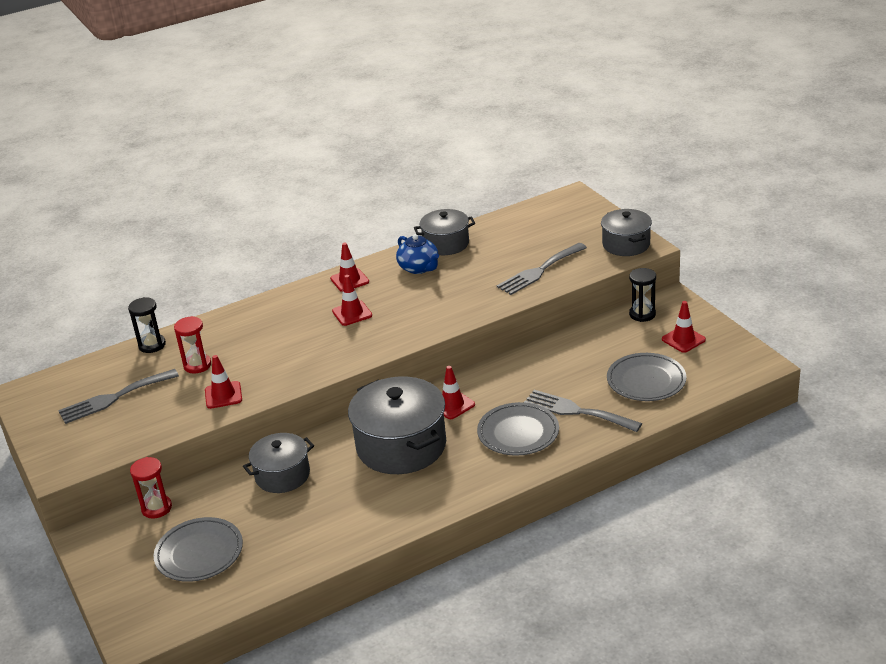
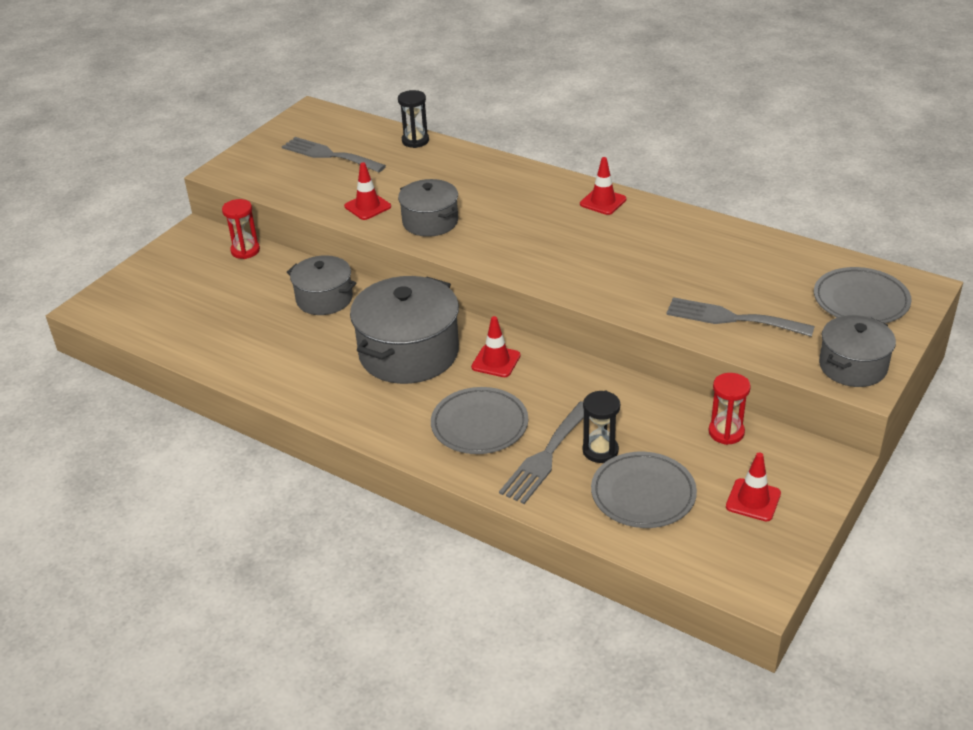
camera: 60 degrees right, 5 degrees up
grey plate [153,517,243,582] -> grey plate moved to [814,267,912,323]
red hourglass [174,316,211,374] -> red hourglass moved to [709,373,751,445]
red traffic cone [332,275,372,326] -> none
blue teapot [396,234,439,274] -> none
grey pot [414,209,475,255] -> grey pot moved to [398,179,458,237]
grey fork [524,390,642,432] -> grey fork turned 150 degrees counterclockwise [499,401,584,504]
black hourglass [629,268,656,322] -> black hourglass moved to [582,391,620,463]

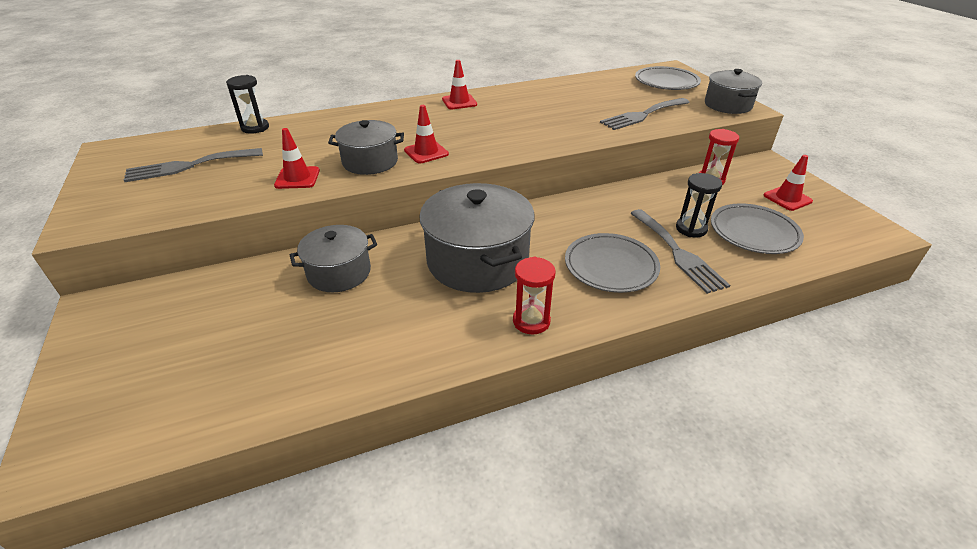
camera: 55 degrees left, 0 degrees up
red hourglass [222,199,260,259] -> red hourglass moved to [513,257,556,335]
red traffic cone [471,316,521,377] -> red traffic cone moved to [404,105,449,163]

